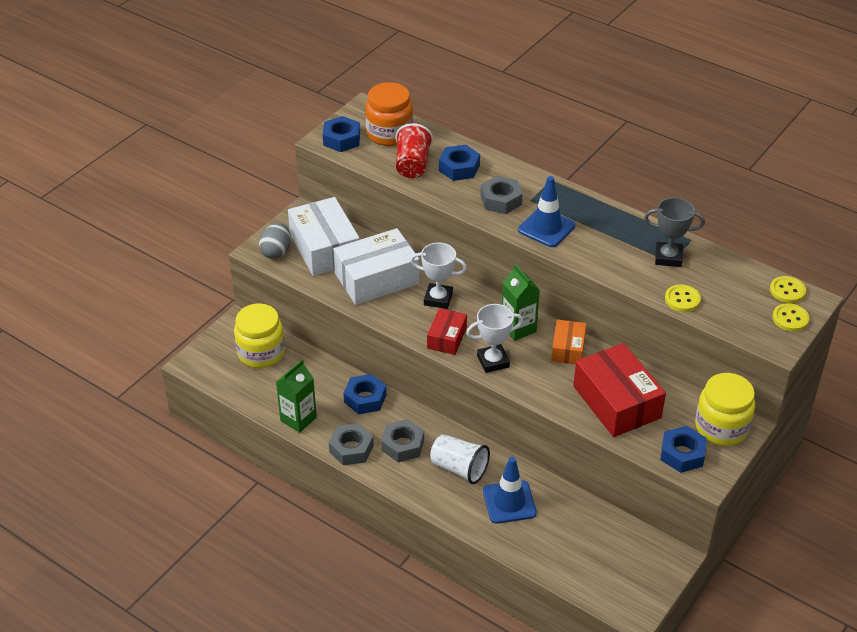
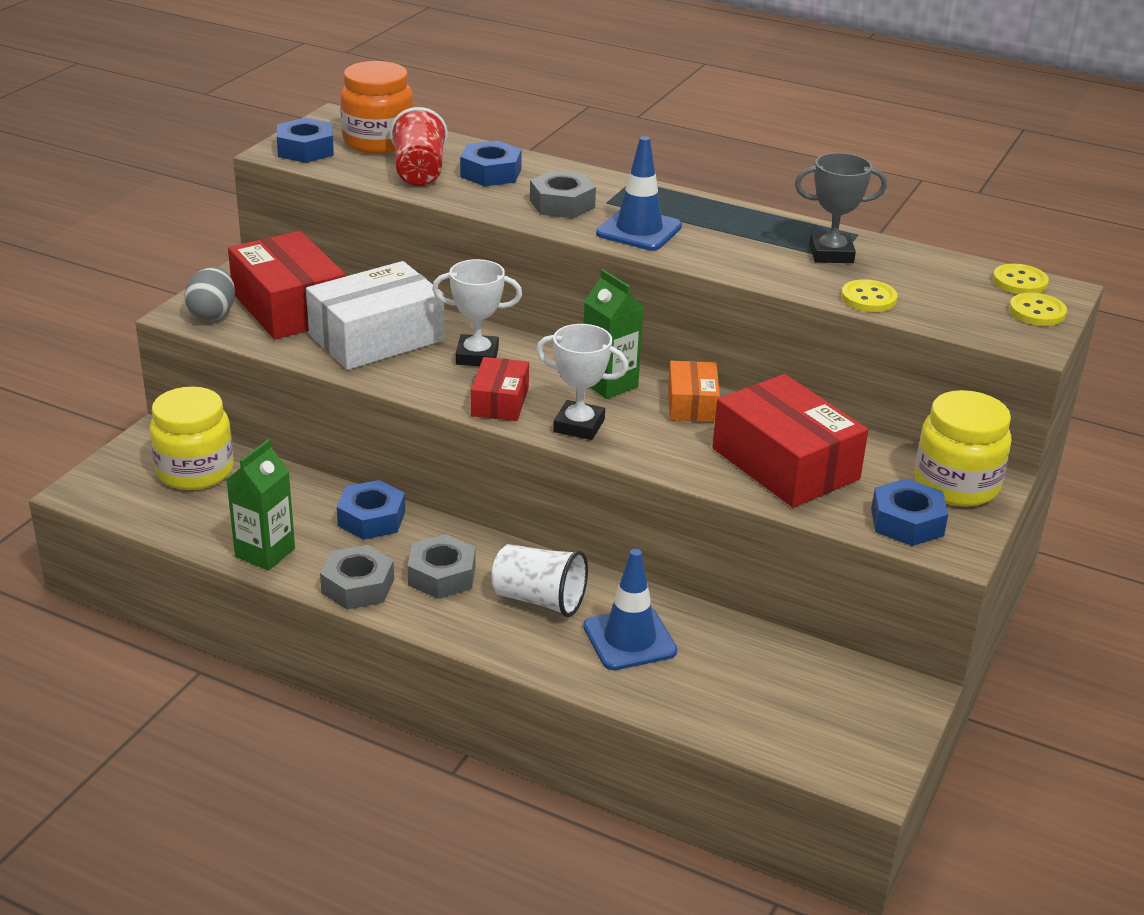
camera: 10 degrees left, 10 degrees down
white box [288,197,360,276] -> red box [228,231,346,339]
white trophy [466,304,523,373] -> white trophy turned 45 degrees clockwise [536,324,628,440]

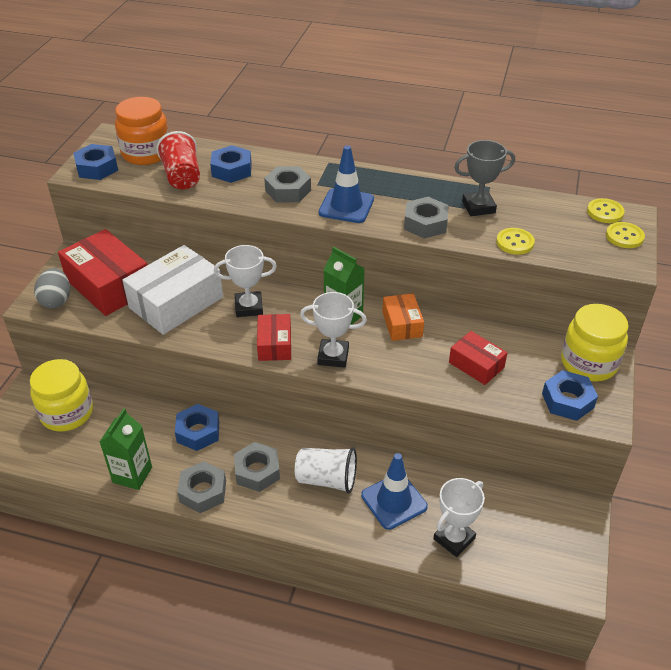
camera: 10 degrees left, 10 degrees up
red box [712,374,868,508] -> red box [449,331,508,385], size x0.55
none -> grey nut [404,197,449,239]
none -> white trophy [433,478,485,557]

